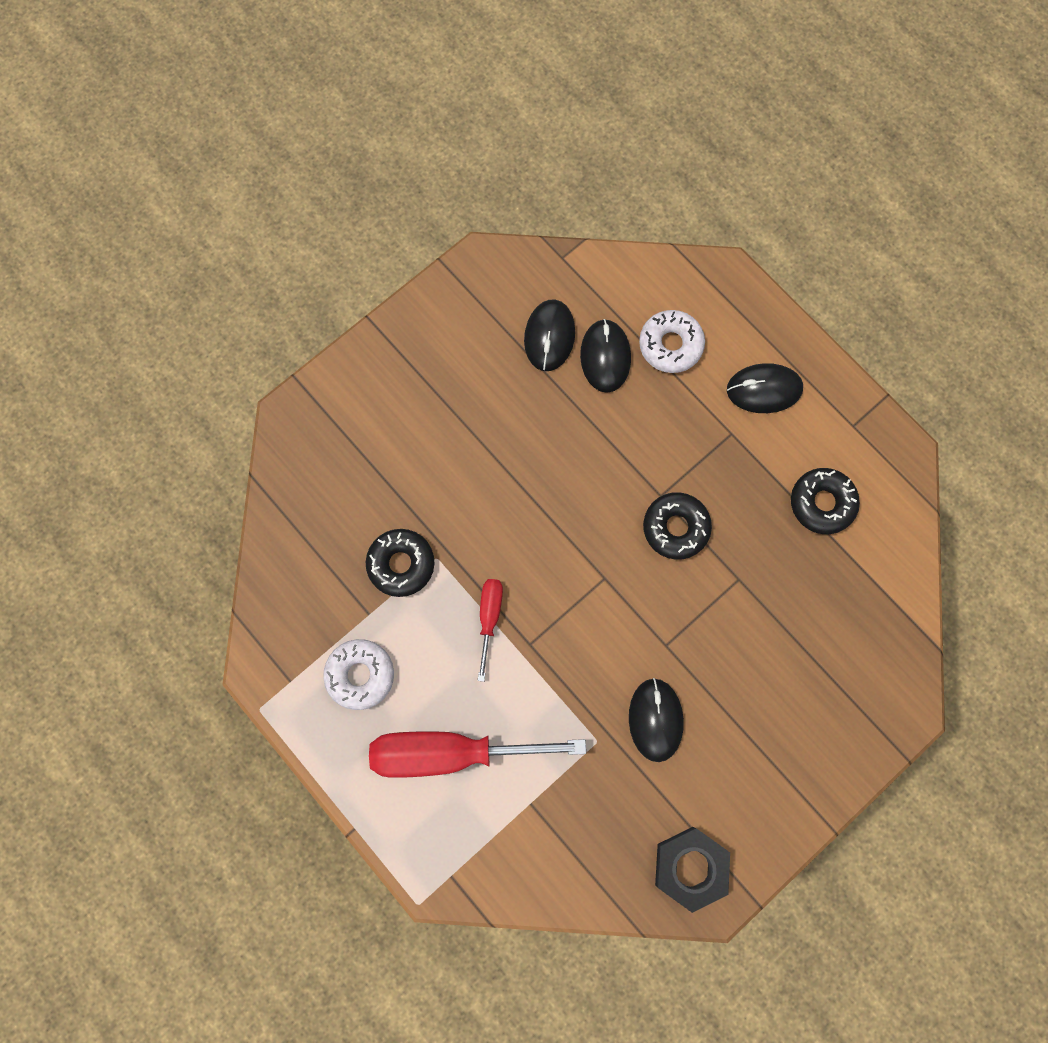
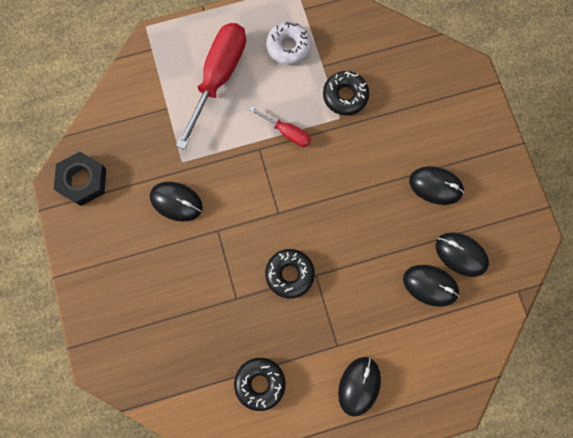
camera: 115 degrees right, 0 degrees up
white donut [639,310,705,373] -> none
none -> black mouse [409,166,464,205]

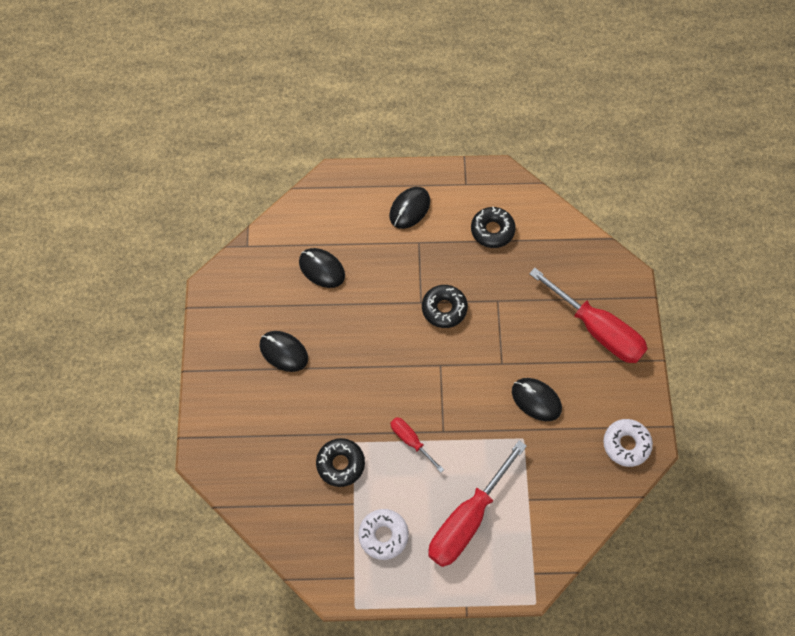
camera: 165 degrees left, 10 degrees down
black nut [54,152,106,206] -> white donut [603,419,653,467]
black mouse [436,232,489,277] -> none
none -> red screwdriver [529,268,648,363]

